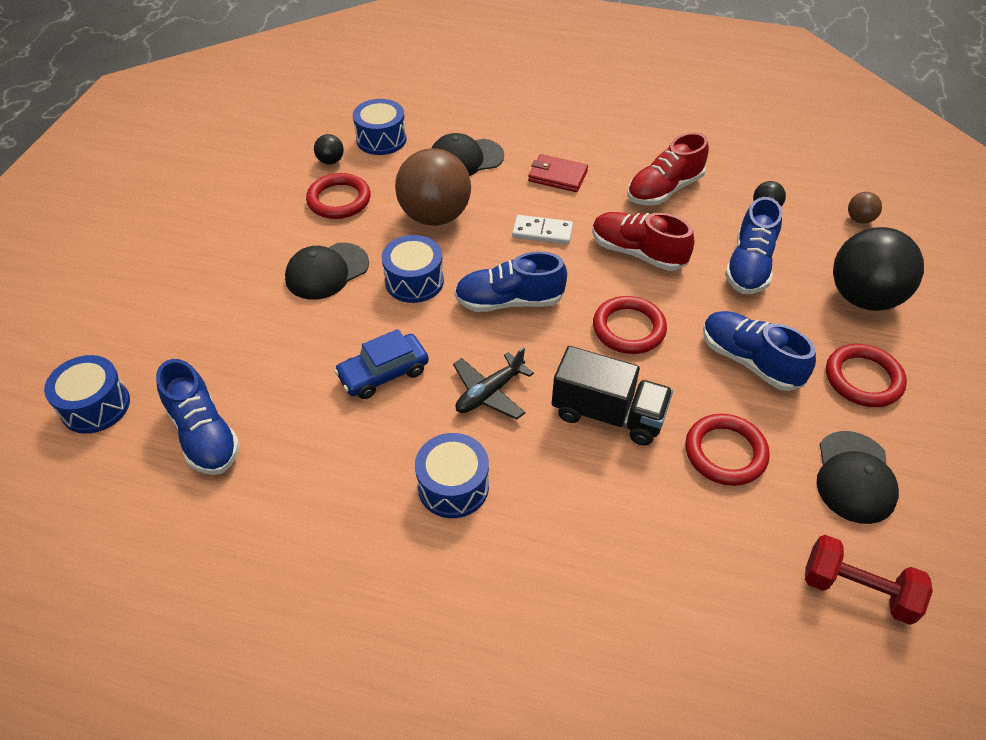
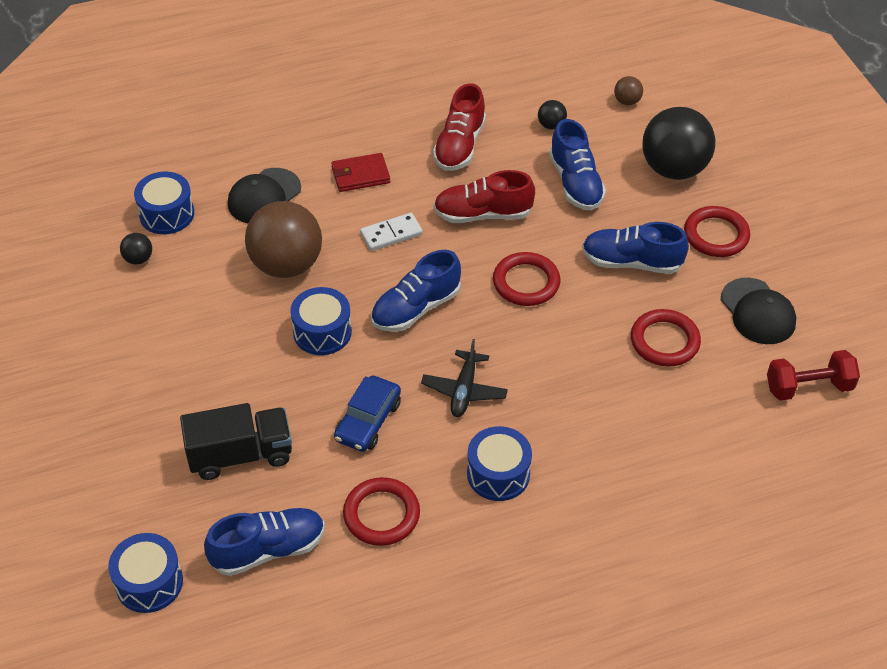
camera: 35 degrees left, 0 degrees up
blue shoe [156,359,240,475] -> blue shoe turned 45 degrees counterclockwise [204,508,325,576]
black cap [285,243,369,300] -> none
red ring [306,173,371,219] -> red ring moved to [343,477,420,546]
black truck [552,346,673,446] -> black truck moved to [180,403,292,480]

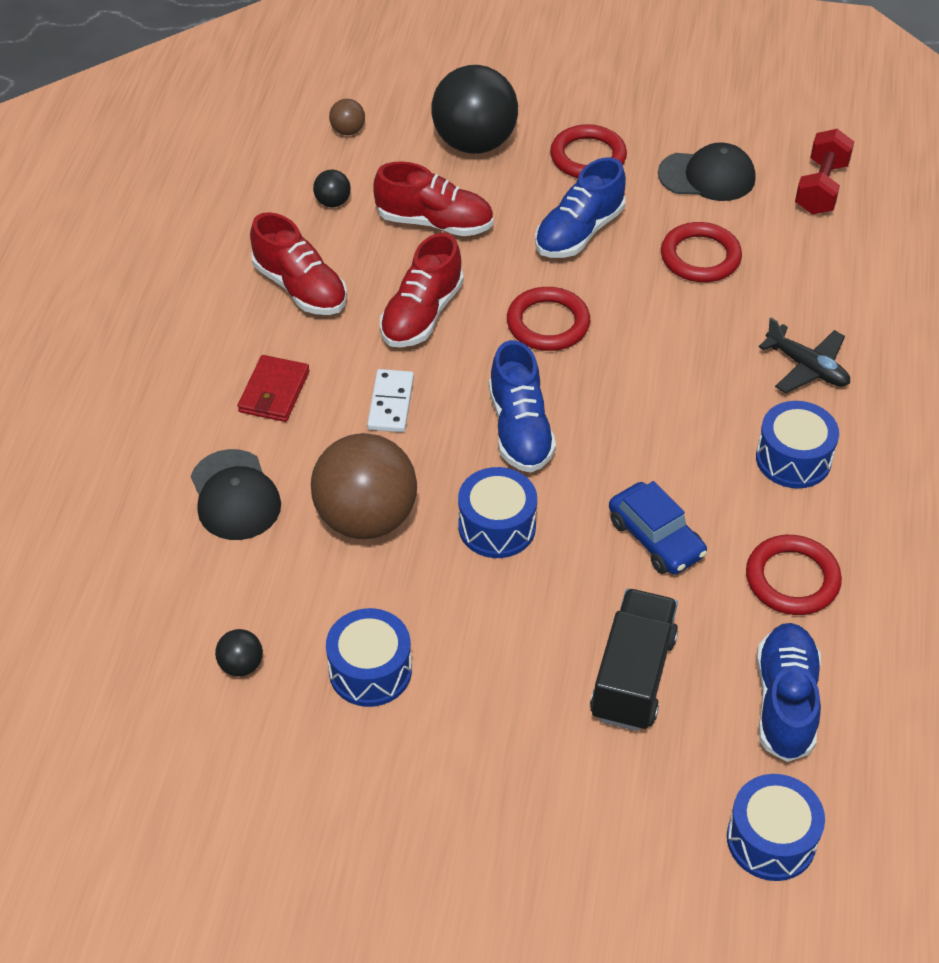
camera: 60 degrees left, 0 degrees up
blue drum [134,171,194,234] -> blue drum moved to [326,608,412,707]
black plane [421,339,508,417] -> black plane moved to [759,318,850,393]
blue shoe [549,119,606,211] -> red shoe [373,161,494,236]

